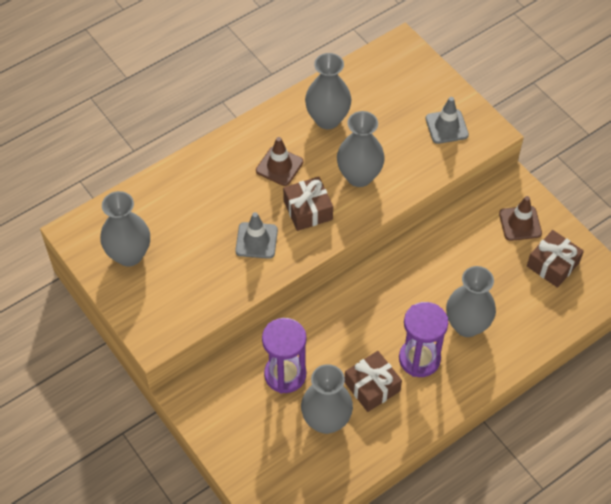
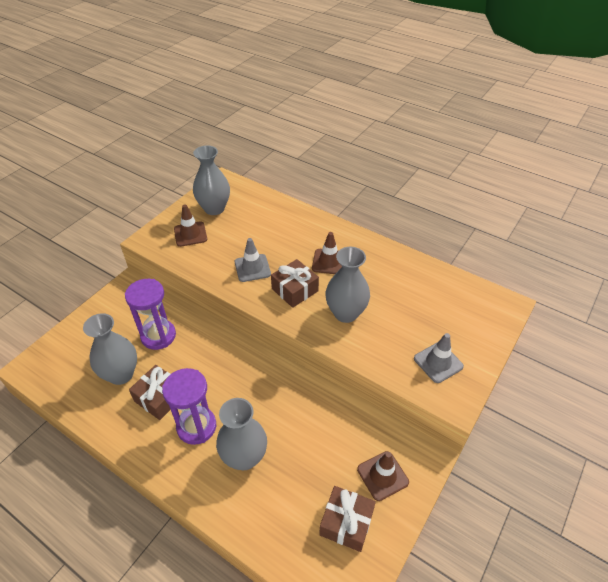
camera: 70 degrees right, 10 degrees down
grey vase [305,53,351,129] -> none
none -> brown traffic cone [174,204,207,247]

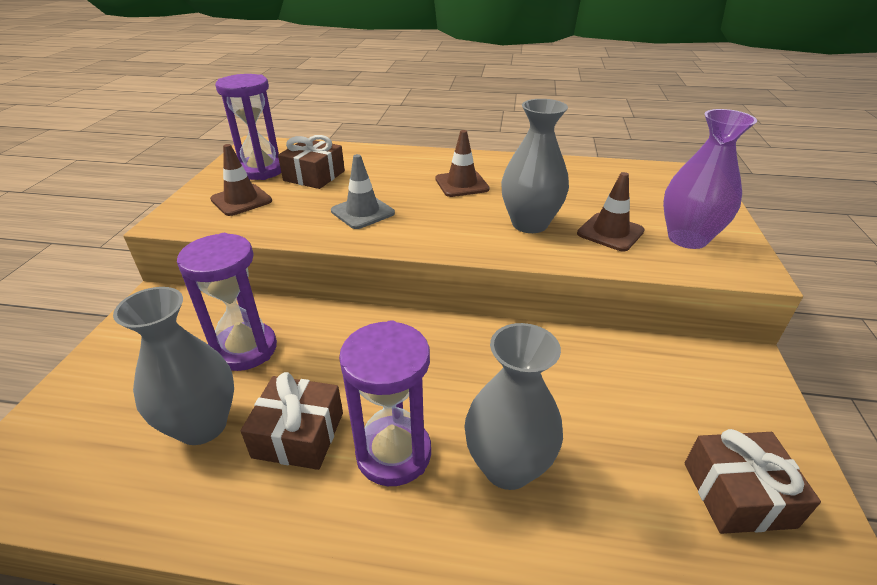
camera: 25 degrees left, 10 degrees down
grey vase [193,145,230,215] -> purple hourglass [215,74,281,180]
brown gift [271,259,319,308] -> brown gift moved to [278,135,345,189]
brown traffic cone [357,451,409,501] -> brown traffic cone moved to [577,172,645,251]
grey traffic cone [414,333,464,383] -> purple vase [663,109,757,249]

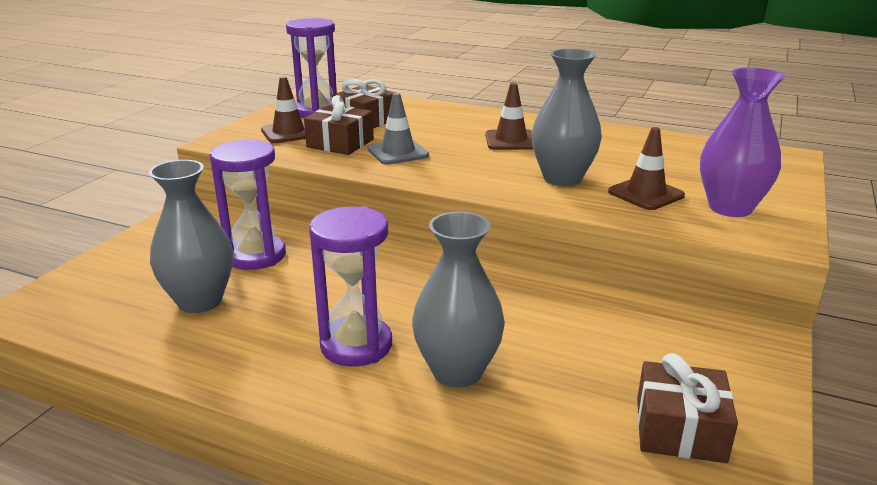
camera: 15 degrees right, 10 degrees down
brown gift [241,372,343,470] -> brown gift moved to [304,95,374,155]

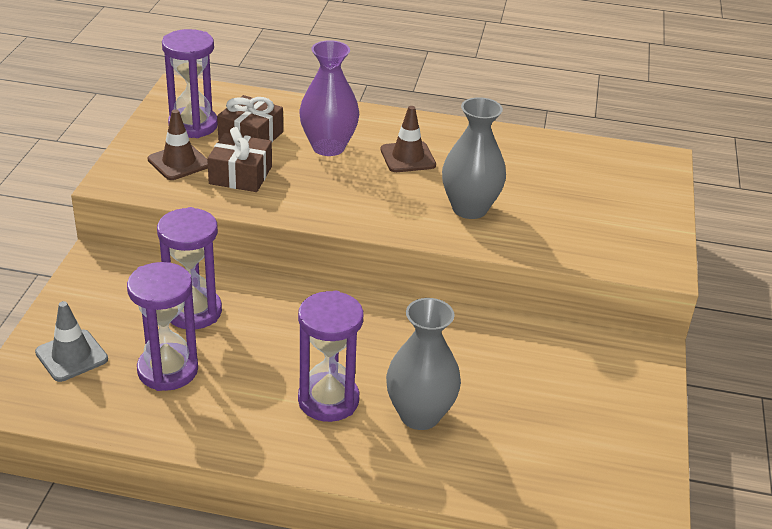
camera: 15 degrees left, 10 degrees up
grey vase [149,160,233,313] -> purple hourglass [127,262,198,391]
grey traffic cone [368,93,429,165] -> grey traffic cone moved to [35,301,108,382]
brown traffic cone [608,127,685,210] -> none
brown gift [637,353,738,463] -> none
purple vase [700,67,785,217] -> purple vase moved to [299,40,359,156]

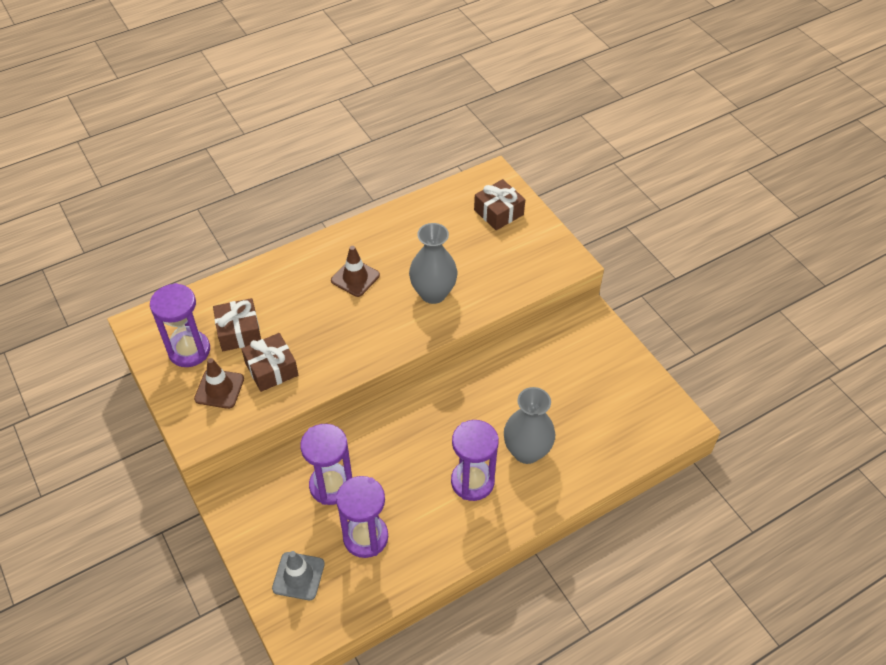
camera: 40 degrees left, 15 degrees up
purple vase [299,40,359,156] -> none
none -> brown gift [474,179,525,230]

